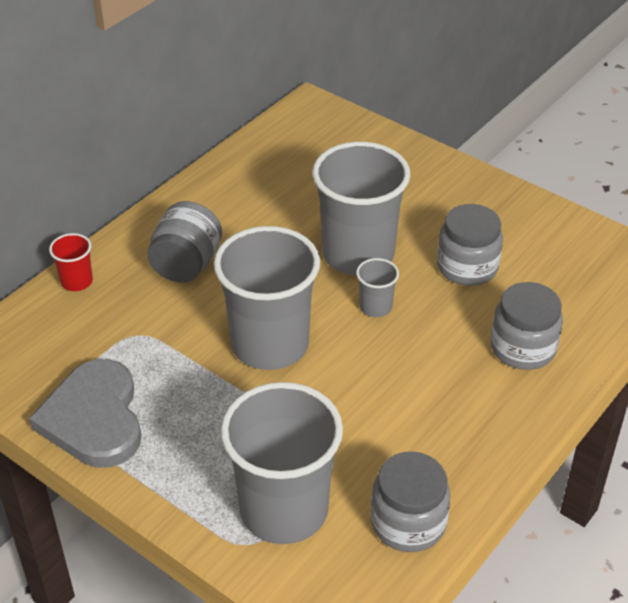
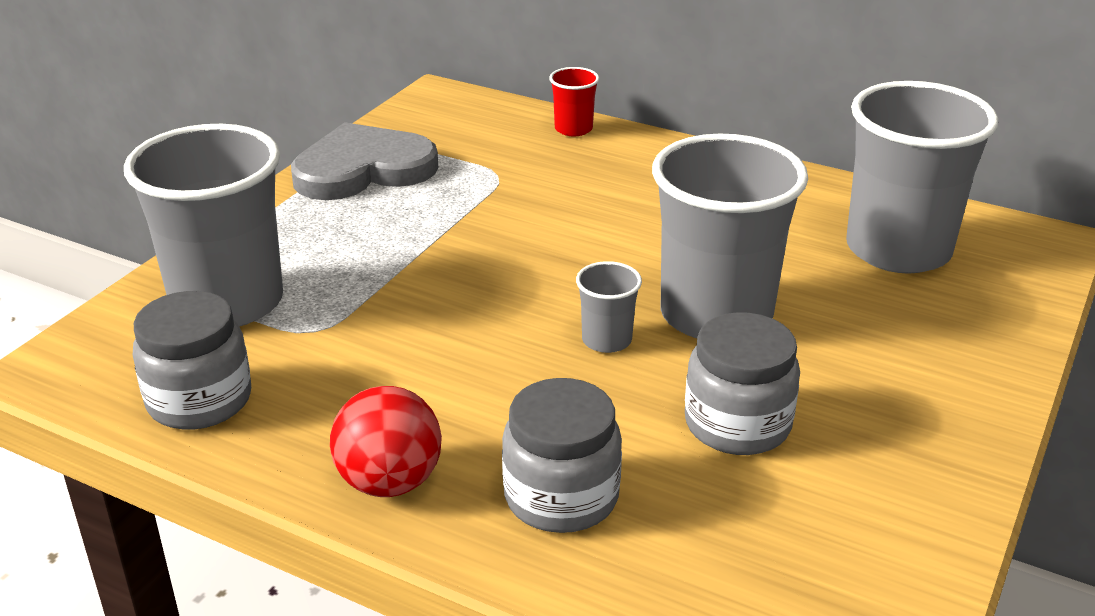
camera: 80 degrees right, 10 degrees down
grey jar [148,201,222,283] -> none
grey cup [214,226,320,370] -> grey cup moved to [846,81,998,274]
none -> red ball [330,386,442,497]

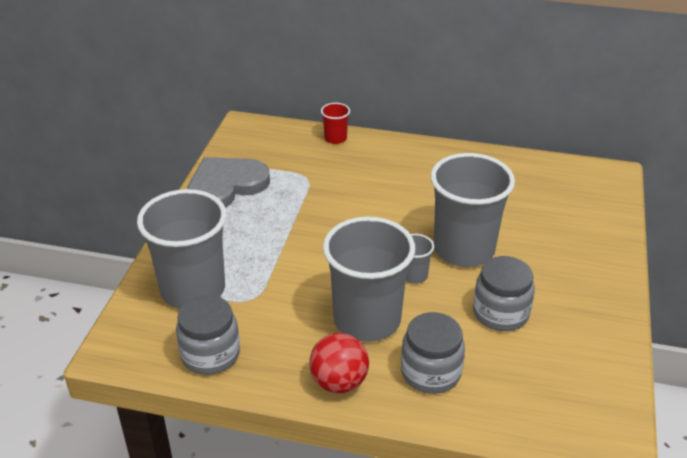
camera: 15 degrees left, 5 degrees up
grey cup [846,81,998,274] -> grey cup moved to [323,217,415,342]

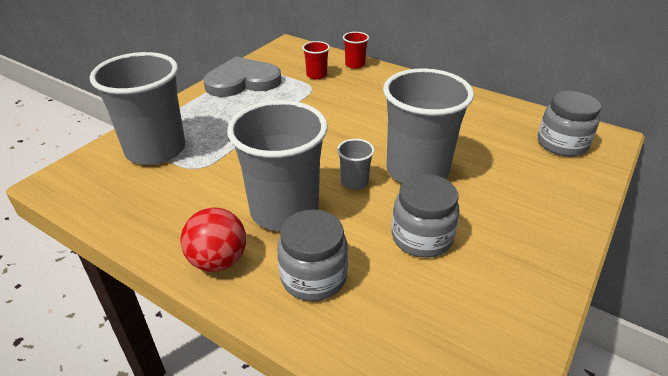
camera: 20 degrees right, 0 degrees up
grey jar [176,295,240,375] -> grey jar moved to [538,91,601,157]
none -> red cup [303,41,330,79]

